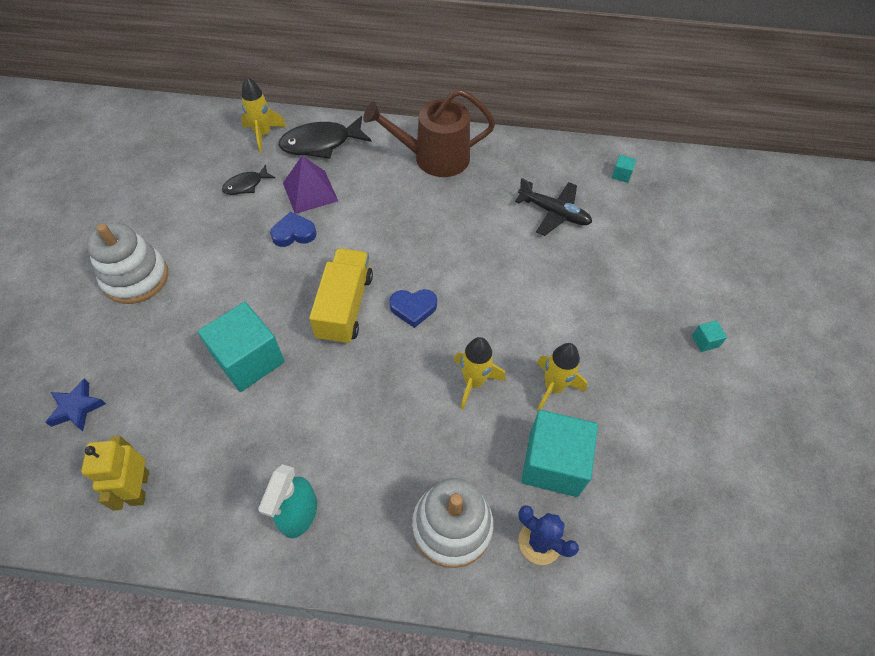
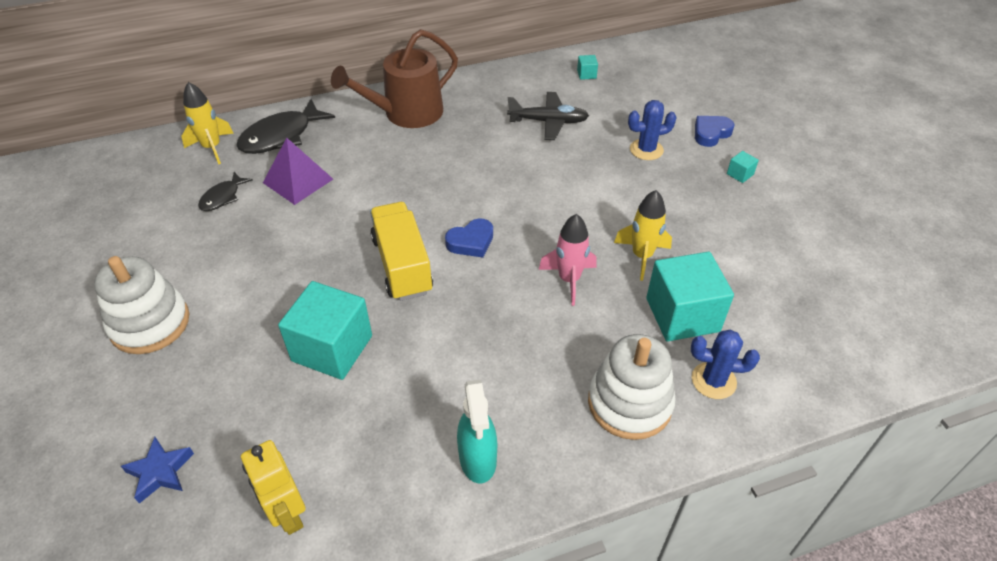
camera: 25 degrees left, 10 degrees down
blue heart [270,212,316,247] -> blue heart moved to [695,116,734,147]
yellow rocket [454,337,506,409] -> pink rocket [539,214,597,306]
none -> blue cactus [628,100,677,160]

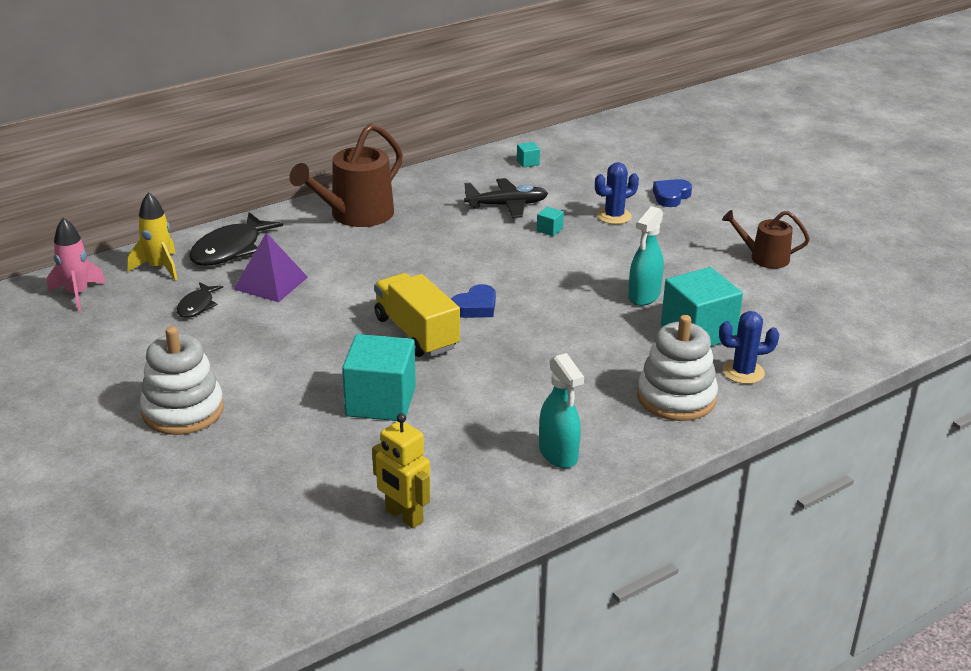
camera: 15 degrees left, 15 degrees down
blue star [121,437,194,504] -> none
pink rocket [539,214,597,306] -> pink rocket moved to [47,218,106,312]
yellow rocket [614,190,672,281] -> turquoise spray bottle [628,206,664,306]
turquoise cube [727,151,759,183] -> turquoise cube moved to [537,207,564,236]
none -> brown watering can [722,210,810,269]

